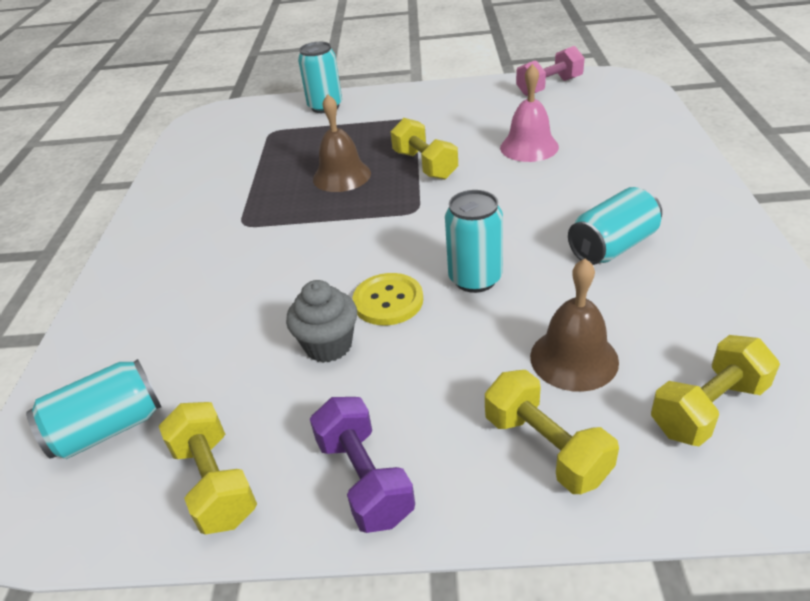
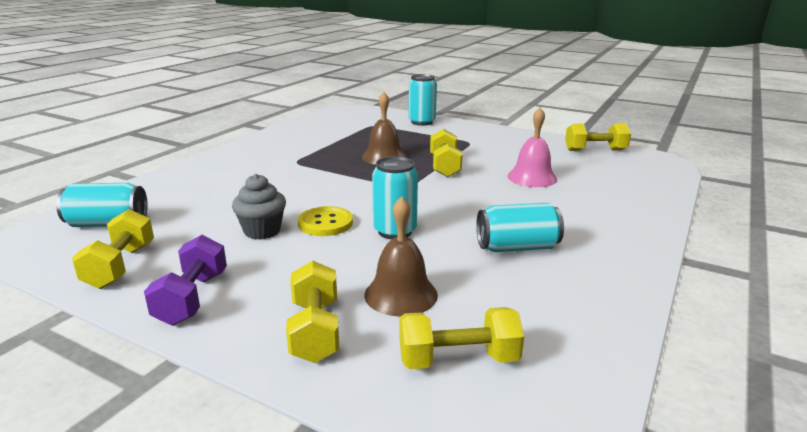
camera: 25 degrees right, 15 degrees down
pink dumbbell [516,46,585,96] -> yellow dumbbell [565,123,631,151]

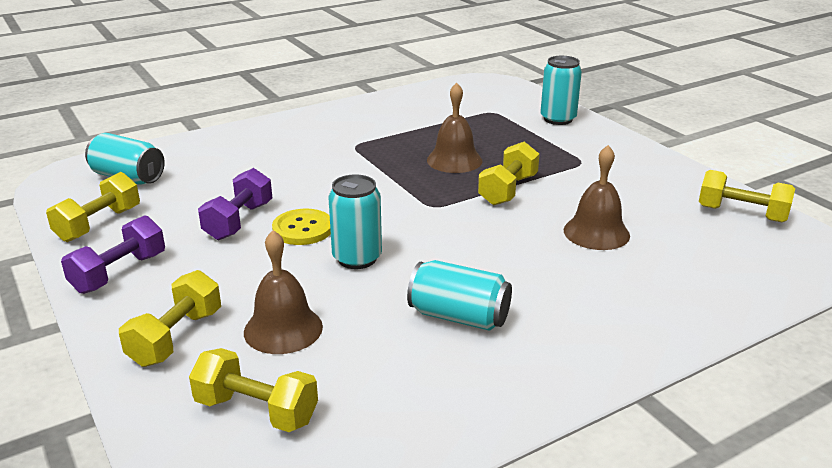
camera: 30 degrees right, 5 degrees up
grey cupcake [232,174,286,240] -> purple dumbbell [198,168,272,240]
pink bell [507,107,557,187] -> brown bell [564,145,630,250]

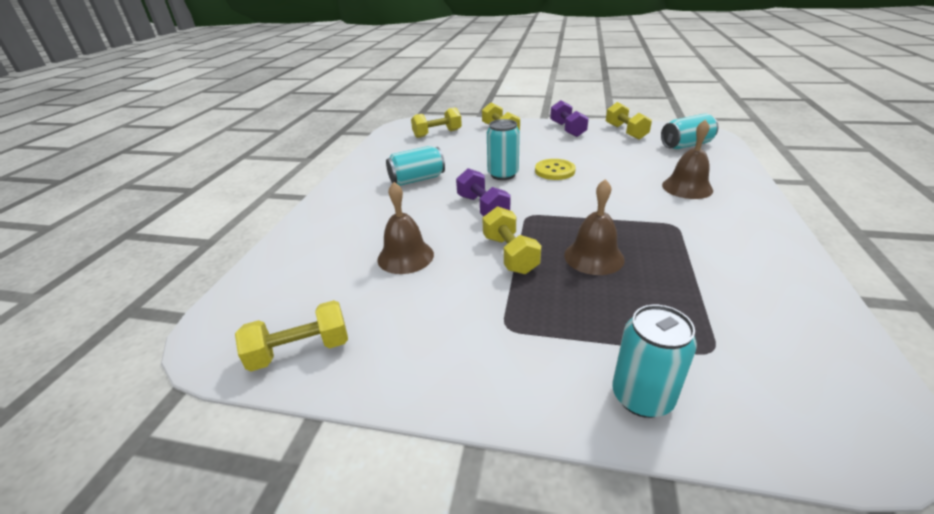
camera: 135 degrees right, 5 degrees up
purple dumbbell [198,168,272,240] -> purple dumbbell moved to [456,168,510,216]
brown bell [244,230,323,354] -> brown bell moved to [662,119,713,199]

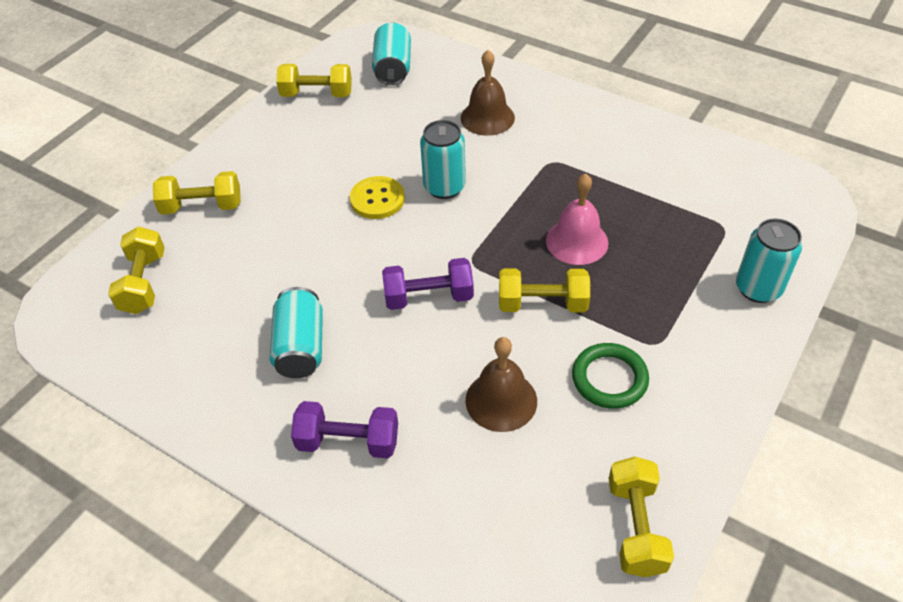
camera: 70 degrees left, 15 degrees up
turquoise can [487,119,520,180] -> turquoise can moved to [420,120,466,199]
purple dumbbell [550,100,589,137] -> purple dumbbell moved to [291,401,398,458]
brown bell [564,179,625,275] -> pink bell [546,173,609,265]
none -> green ring [572,343,649,409]

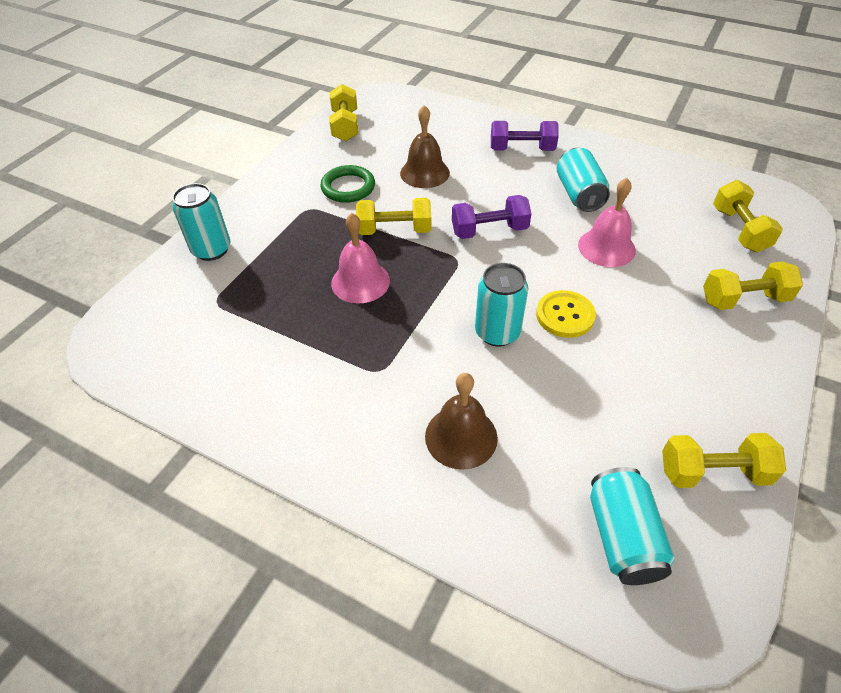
camera: 175 degrees right, 0 degrees up
none -> pink bell [578,178,636,267]

